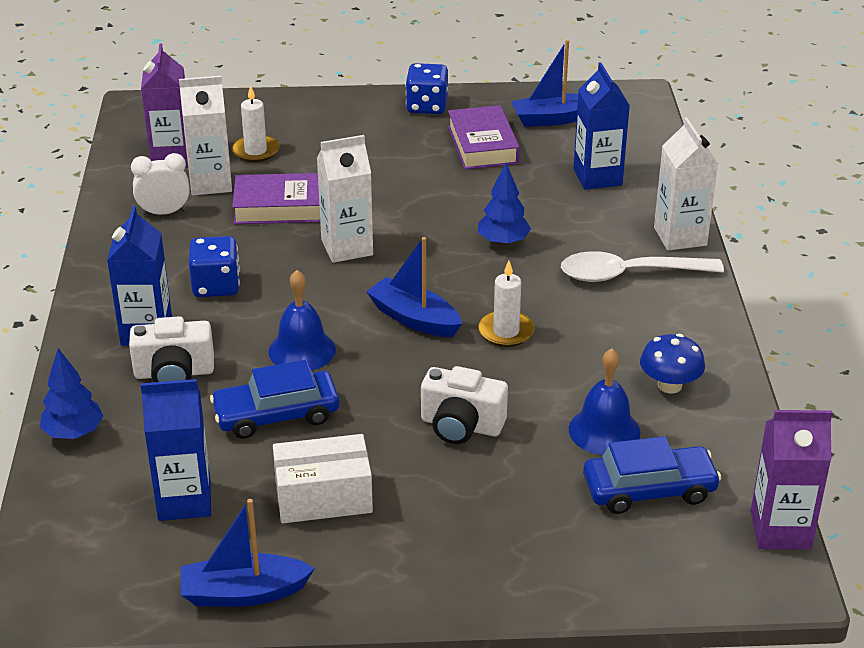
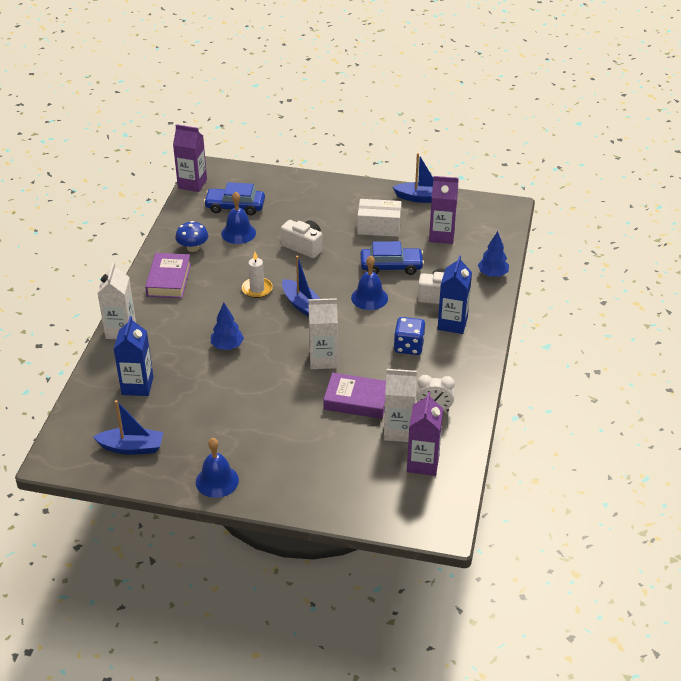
camera: 165 degrees left, 5 degrees up
blue carton [141,379,211,521] -> purple carton [429,176,459,244]
white candle [232,85,279,162] -> none
blue dice [406,63,448,114] -> blue bell [196,438,239,498]
purple book [448,105,520,169] -> purple book moved to [145,253,191,298]
white spoon [561,251,724,282] -> none

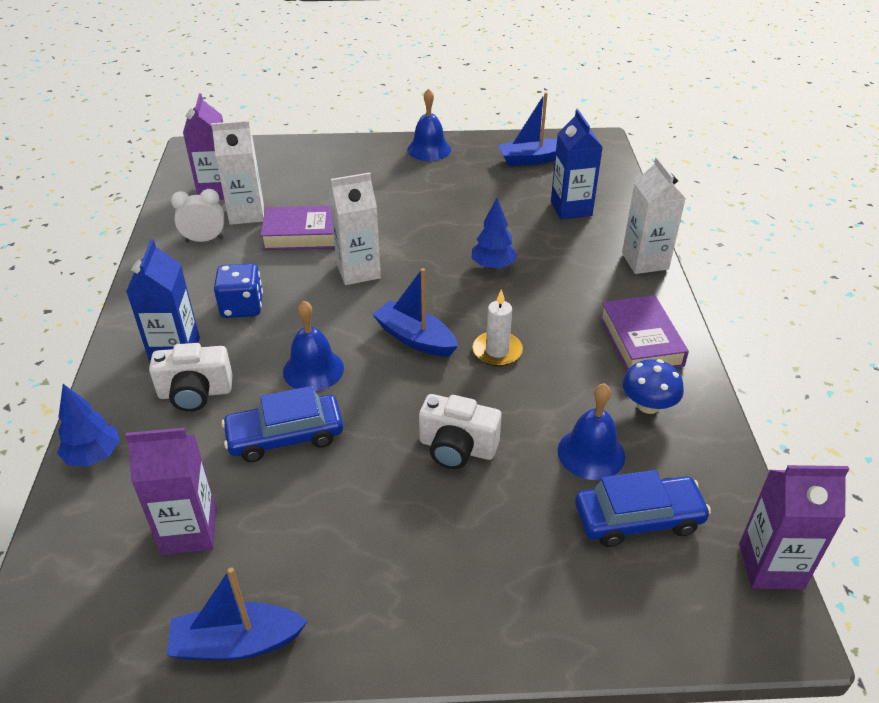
camera: 165 degrees right, 0 degrees up
white box [357,199,402,237] -> none

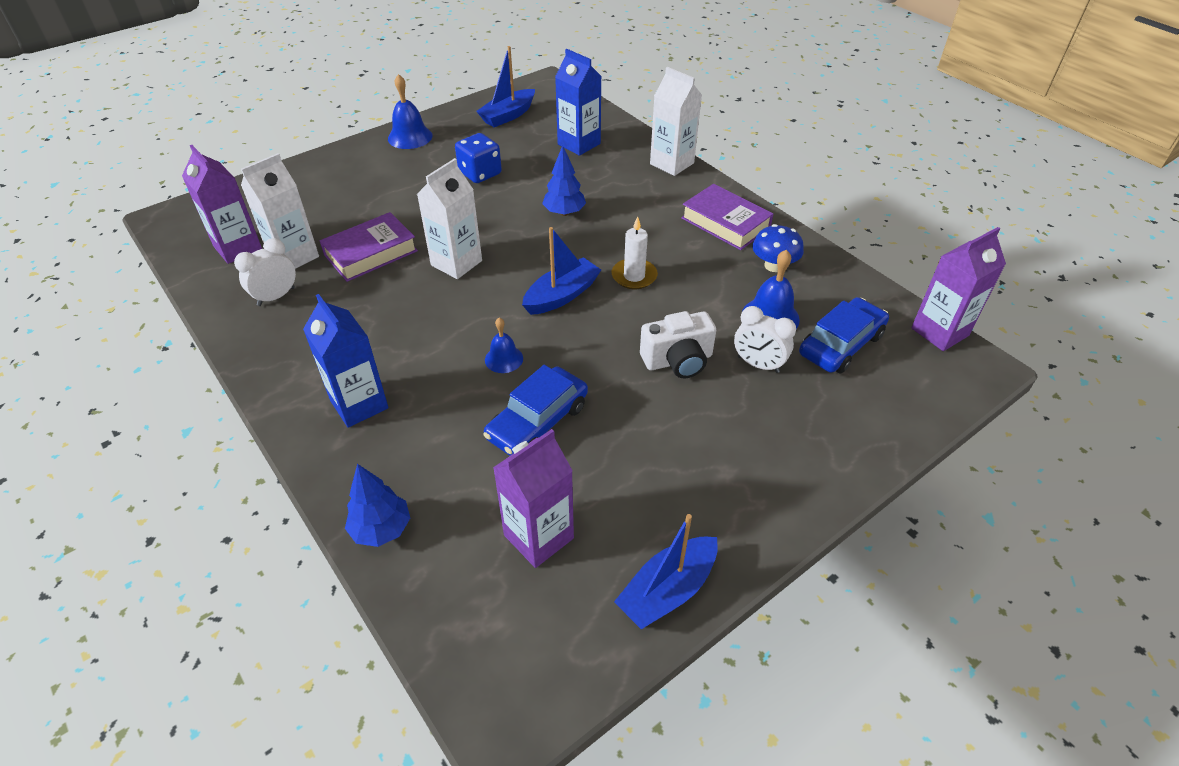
camera: 35 degrees left, 5 degrees up
white camera [149,343,233,412] -> none
blue dice [214,263,263,318] -> blue dice moved to [455,133,502,183]
blue bell [283,300,344,391] -> blue bell [485,318,523,373], size x0.64
blue boat [372,268,458,357] -> blue boat turned 135 degrees clockwise [522,227,601,315]
none -> white clock [734,306,796,373]

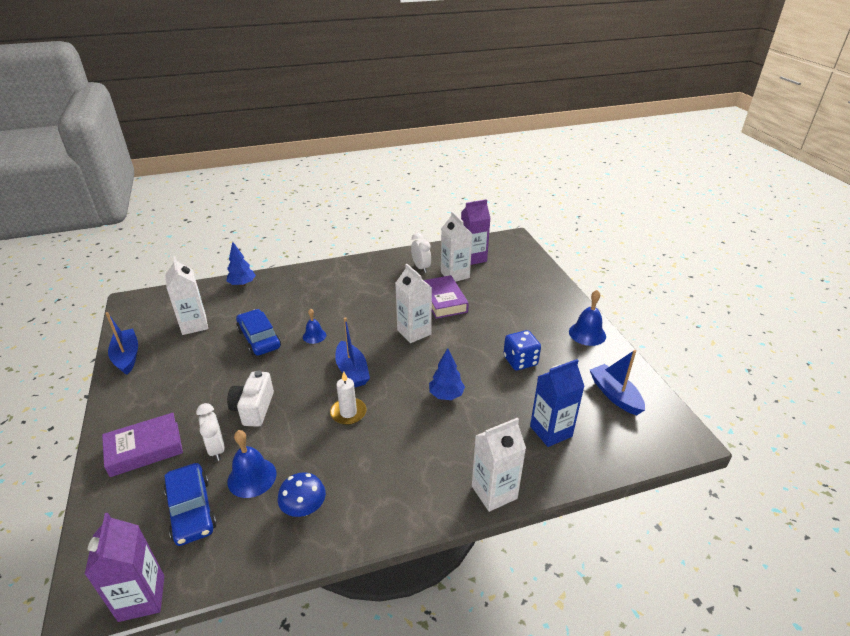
camera: 110 degrees right, 10 degrees down
blue carton [303,294,389,428] -> none
purple carton [493,429,574,568] -> white carton [165,256,208,335]
purple book [681,184,773,250] -> purple book moved to [102,413,183,477]
white clock [734,306,796,373] -> white clock turned 105 degrees clockwise [196,403,225,461]

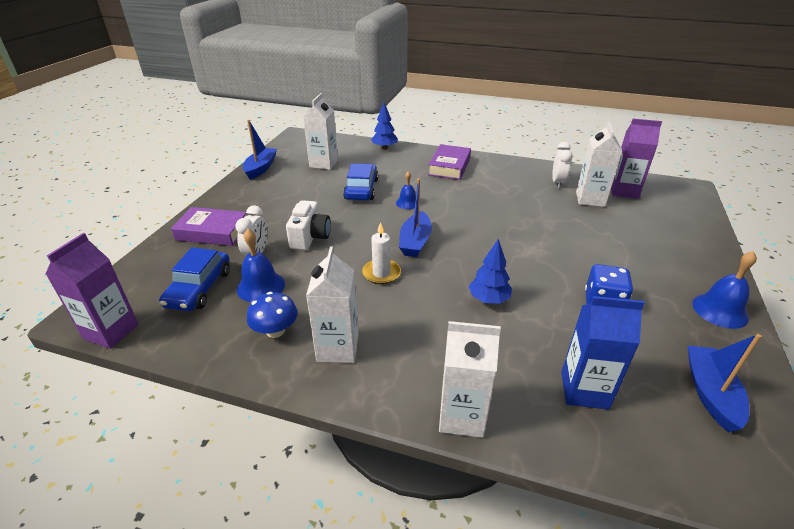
camera: 35 degrees right, 0 degrees up
white camera [227,371,274,427] -> white camera turned 150 degrees clockwise [286,200,331,250]
white carton [395,264,432,343] -> white carton moved to [306,247,358,363]
purple book [424,275,469,319] -> purple book moved to [428,144,471,180]

